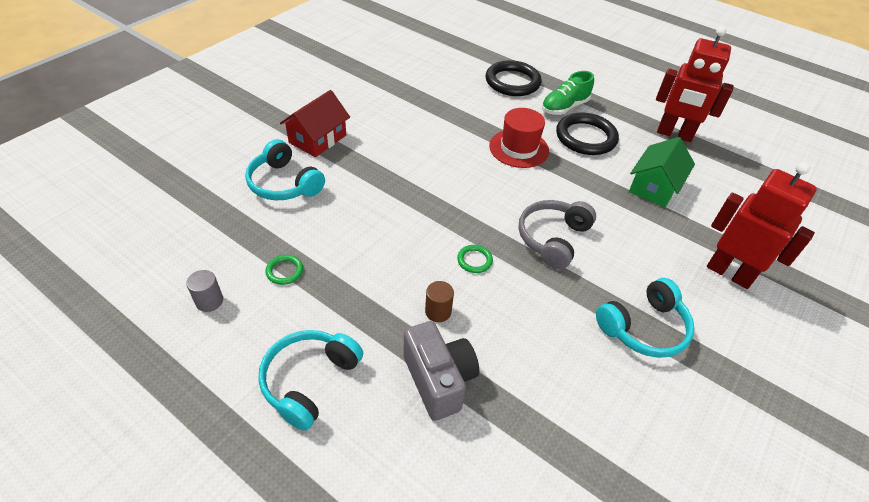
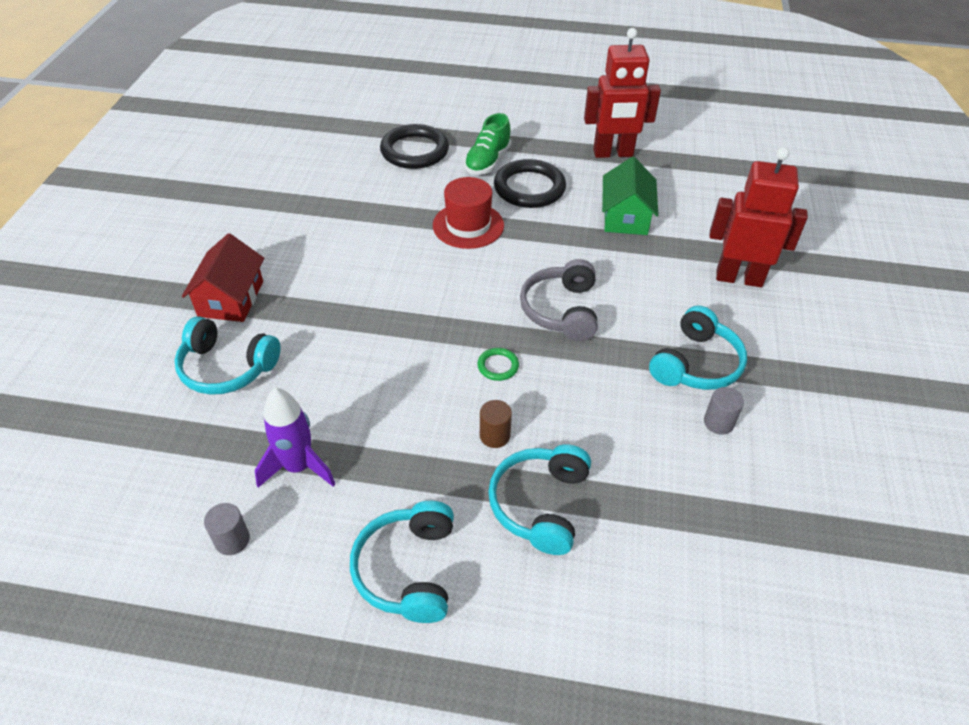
camera: 25 degrees left, 0 degrees up
green ring [265,255,303,285] -> purple rocket [255,388,335,488]
grey camera [404,321,479,421] -> turquoise headphones [488,444,591,555]
none -> grey cylinder [704,387,744,435]

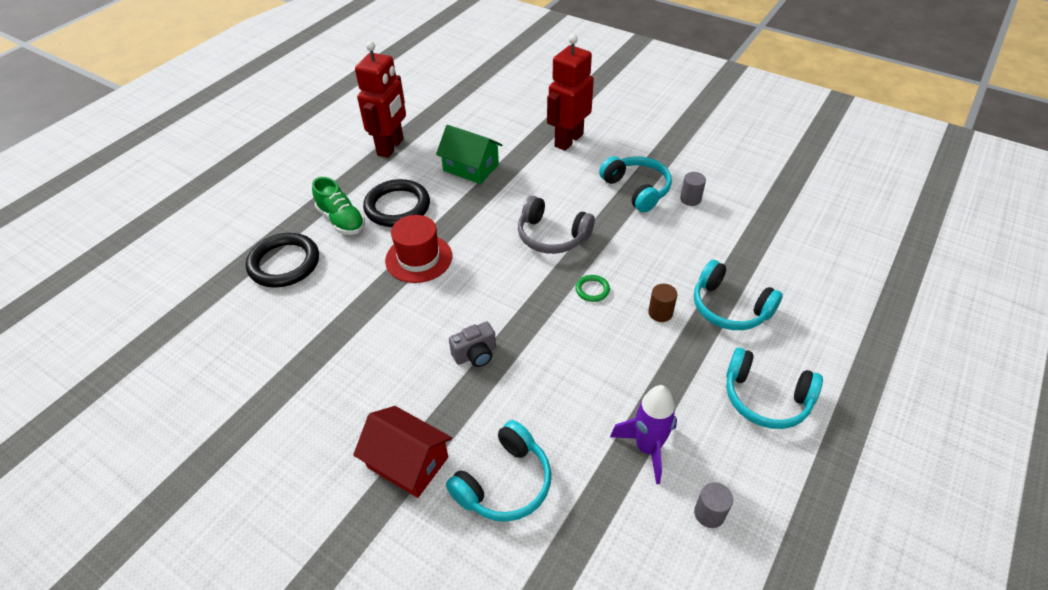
camera: 65 degrees left, 0 degrees up
none -> grey camera [449,321,496,367]

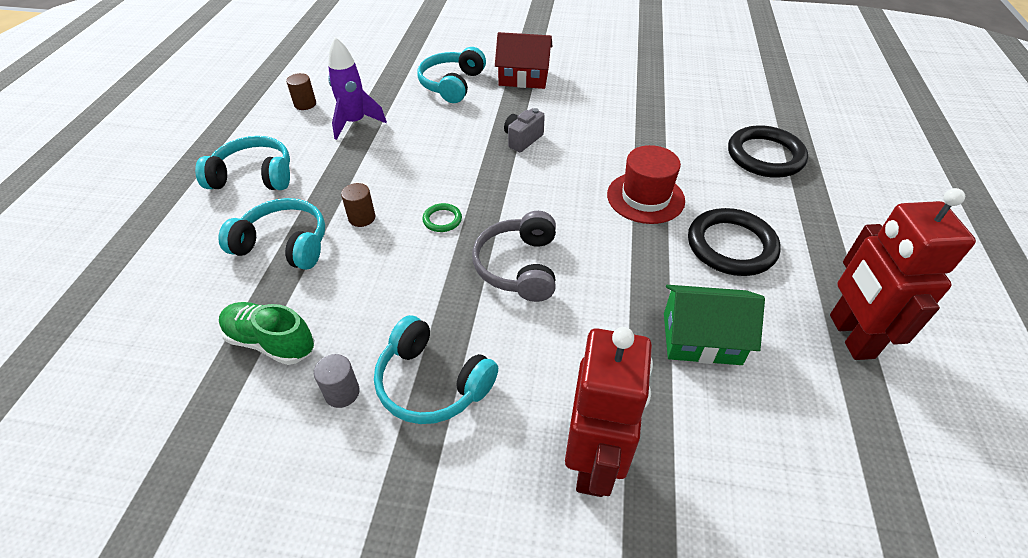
camera: 155 degrees right, 0 degrees up
green shoe [312,177,365,235] -> green shoe moved to [219,302,315,365]
grey headphones [518,196,595,254] -> grey headphones turned 90 degrees counterclockwise [472,211,556,302]
grey cylinder [694,482,733,528] -> brown cylinder [286,73,316,110]

